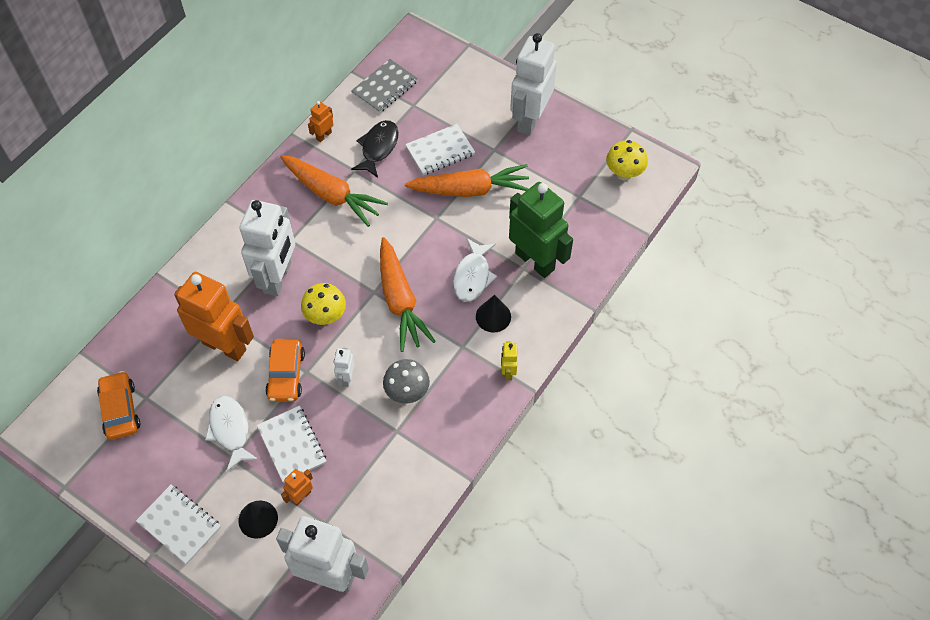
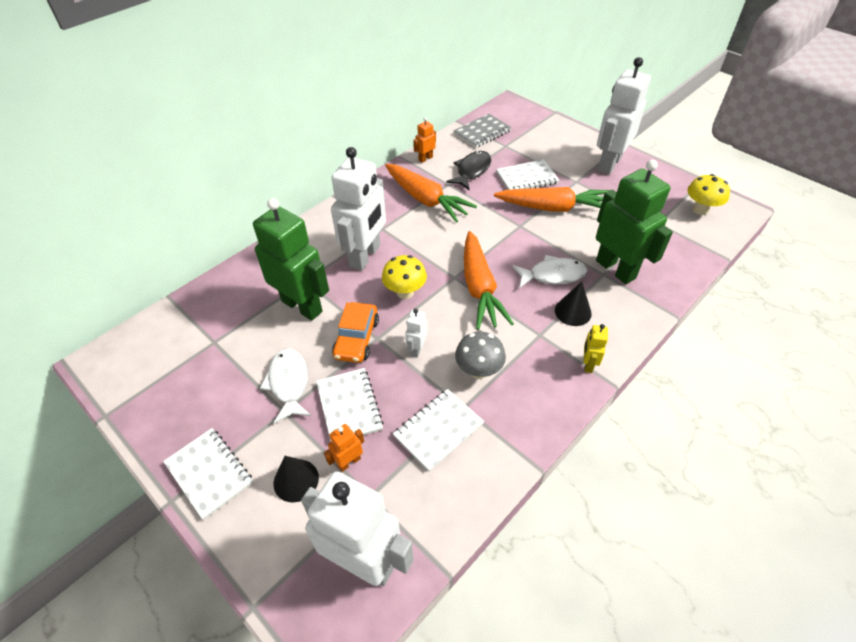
camera: 10 degrees right, 10 degrees down
orange car [97,371,140,440] -> none
orange robot [174,272,254,361] -> green robot [253,198,329,321]
white fish [453,238,497,302] -> white fish turned 120 degrees counterclockwise [512,255,588,288]
none -> white notebook [393,389,484,472]

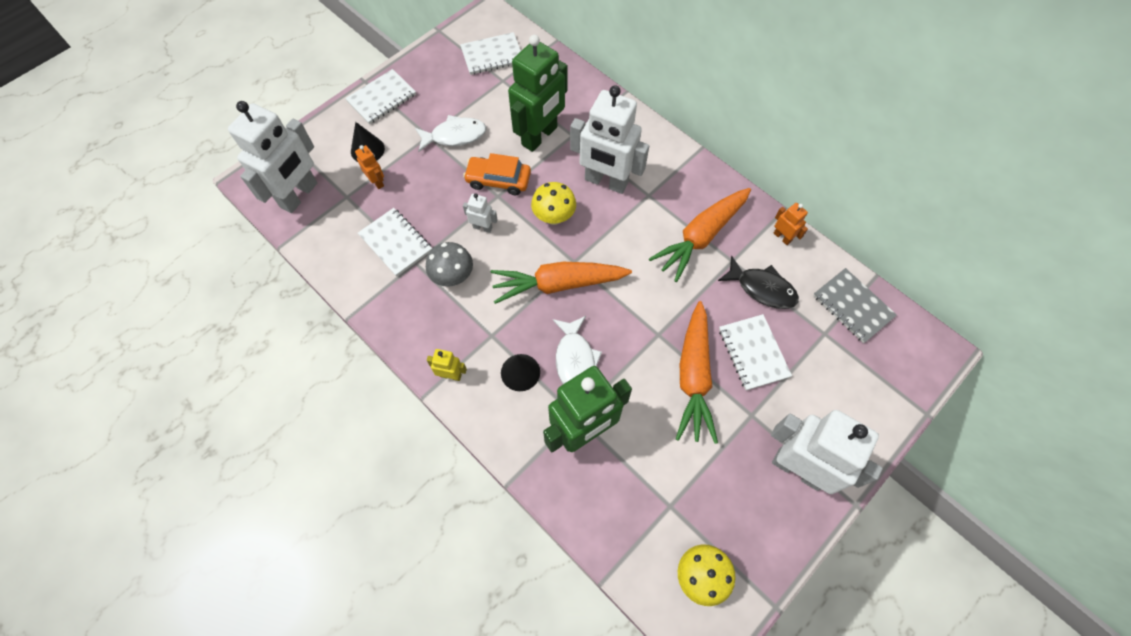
camera: 90 degrees right, 15 degrees up
white notebook [316,368,384,441] -> white notebook moved to [460,32,521,75]

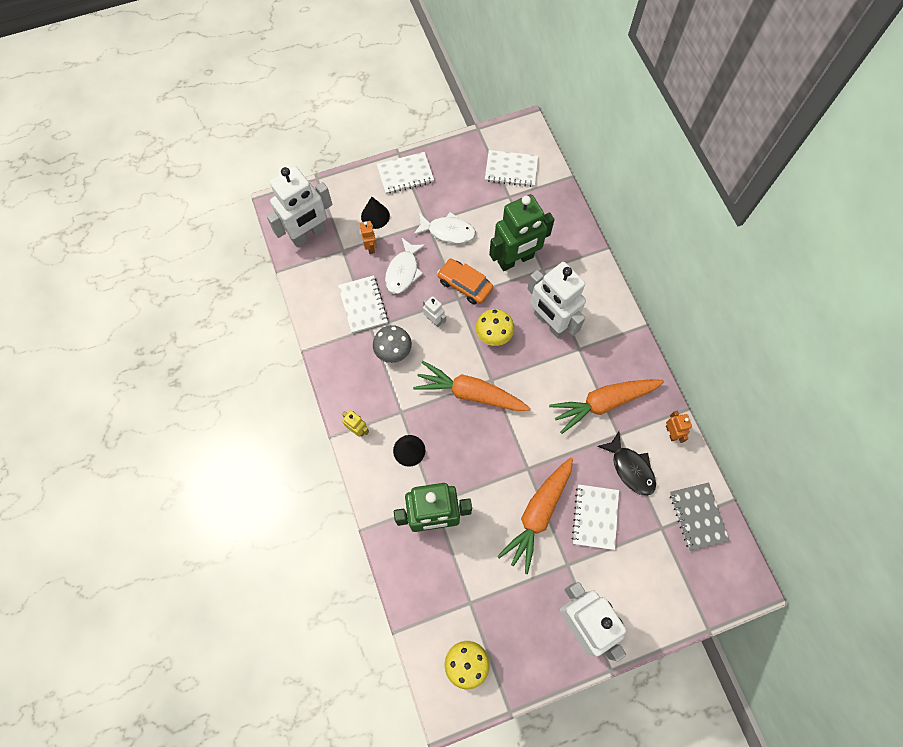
camera: 25 degrees right, 5 degrees up
white fish [553,316,602,384] -> white fish moved to [385,238,426,294]

